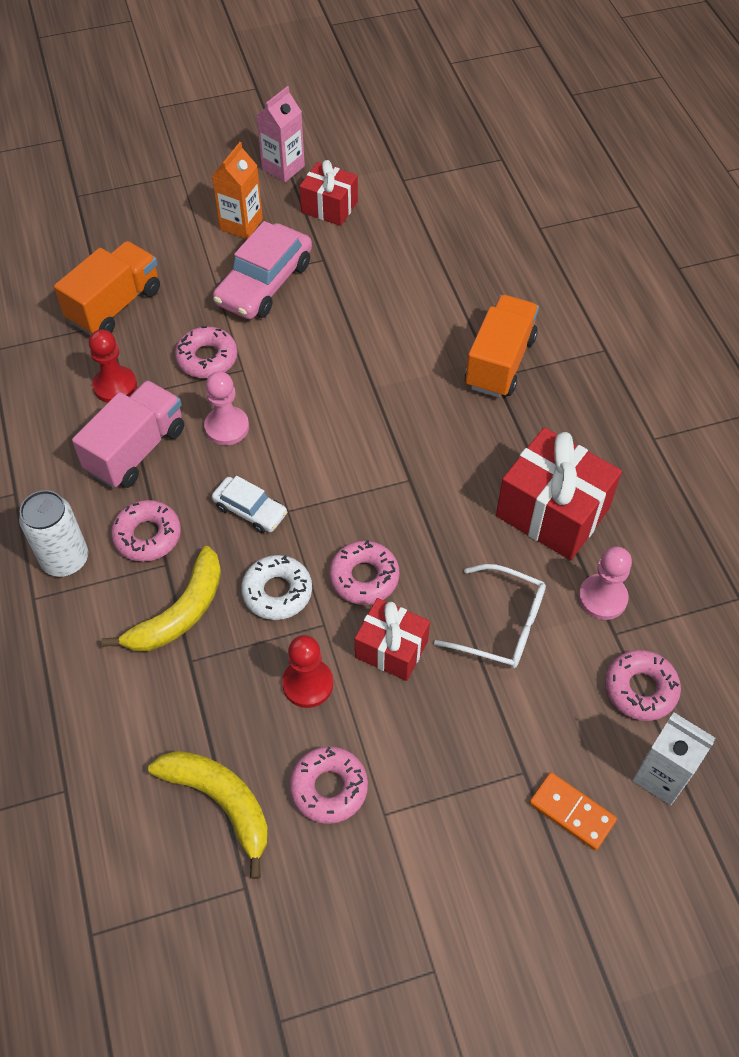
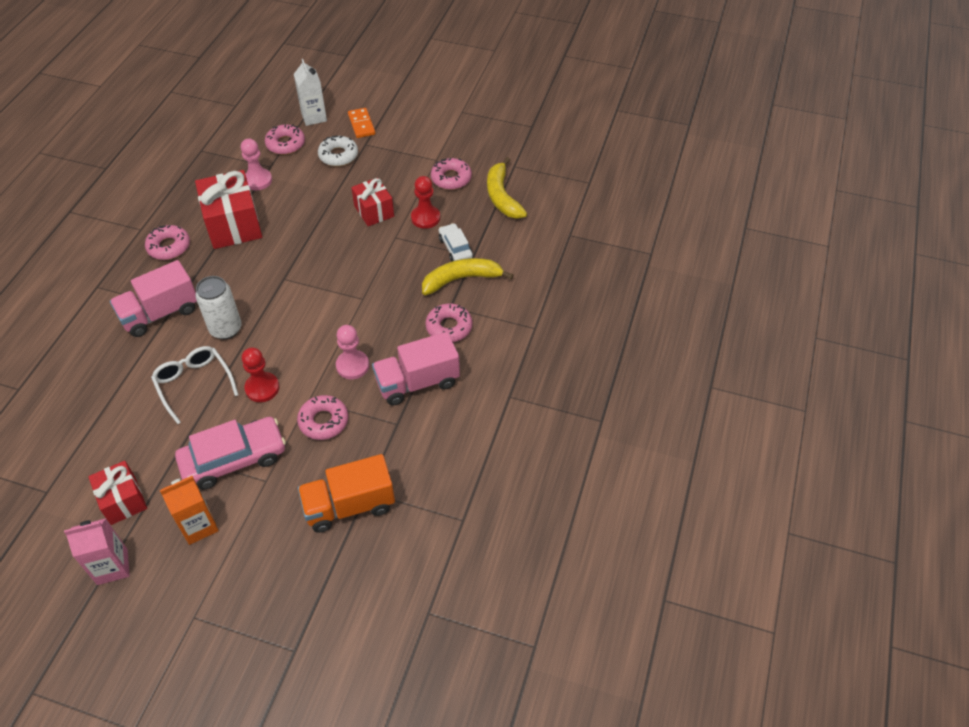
camera: 145 degrees left, 5 degrees down
white can [19,490,88,577] -> white can moved to [195,276,242,339]
red pawn [89,329,137,403] -> red pawn moved to [242,348,279,402]
white car [212,476,287,533] -> white car moved to [439,223,473,262]
white donut [241,555,312,620] -> white donut moved to [318,136,358,166]
pink donut [329,540,399,605] -> pink donut moved to [145,225,190,260]
white glasses [434,564,546,668] -> white glasses moved to [151,346,238,424]
orange truck [465,295,539,398] -> pink truck [110,260,197,337]

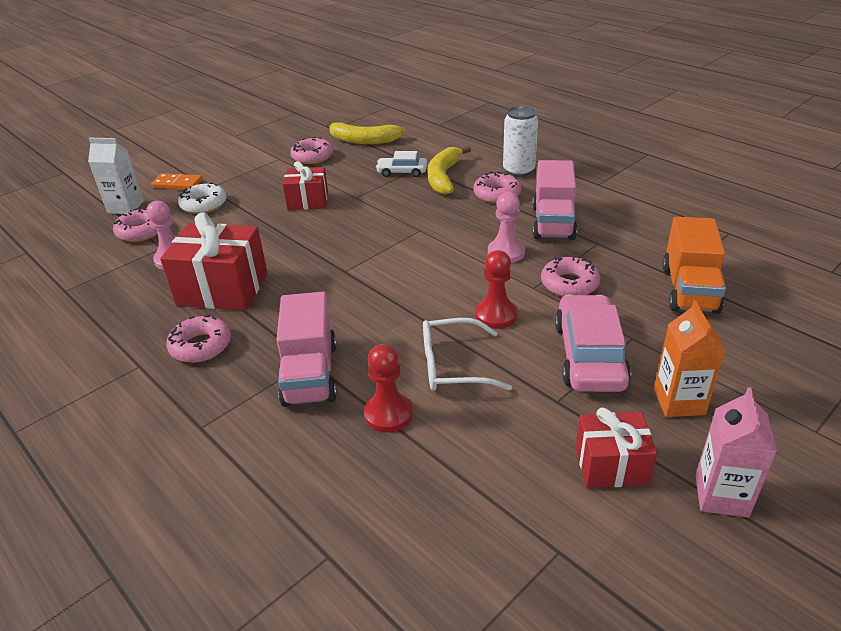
camera: 60 degrees left, 15 degrees down
white can [195,276,242,339] -> white can moved to [503,106,538,177]
red pawn [411,176,440,229] -> red pawn moved to [364,344,413,432]

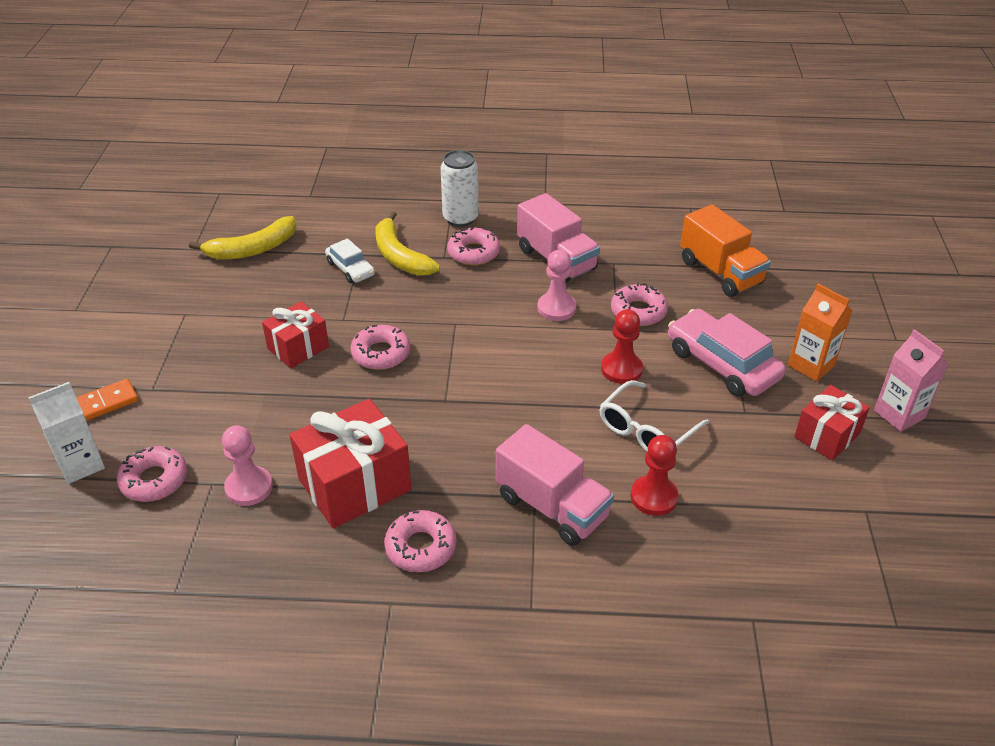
camera: 45 degrees left, 5 degrees up
white donut [178,183,227,214] -> none
pink donut [290,137,333,164] -> pink donut moved to [350,325,410,370]
white car [376,151,427,177] -> white car turned 90 degrees counterclockwise [325,238,375,283]

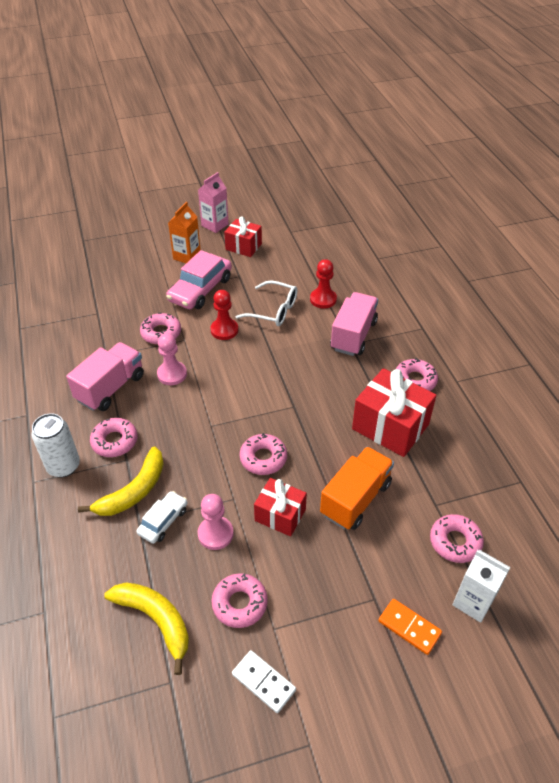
camera: 110 degrees left, 5 degrees up
pink pawn [222,425,273,506] -> pink pawn moved to [198,494,234,550]
orange truck [680,205,771,297] -> orange truck moved to [320,447,394,530]
none -> pink donut [211,573,268,628]
none -> white domino [232,650,296,713]

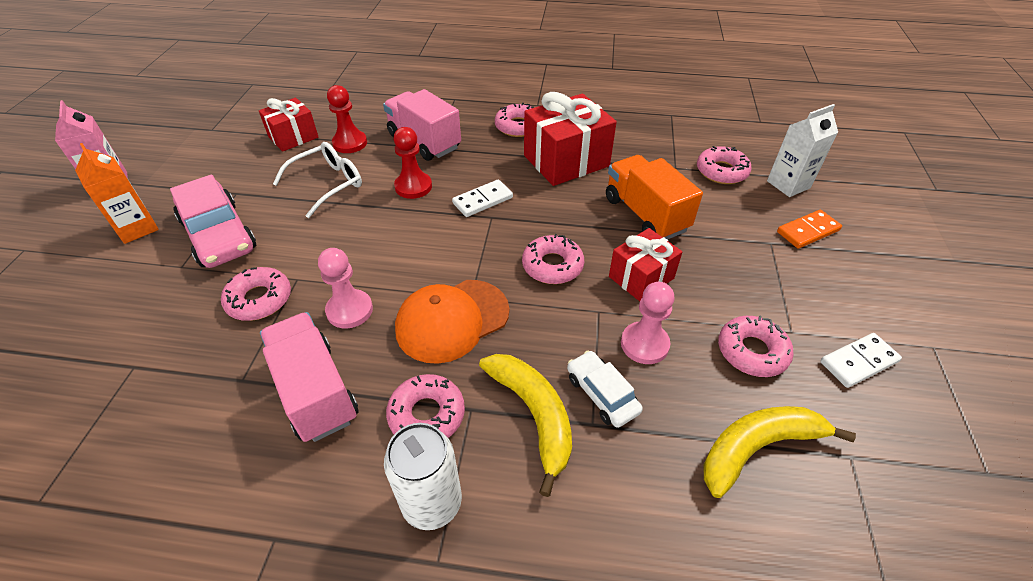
camera: 65 degrees left, 0 degrees up
red pawn [210,290,238,340] -> red pawn moved to [394,127,432,199]
red gift [224,217,262,257] -> red gift moved to [259,98,319,152]
none -> orange cap [395,280,509,364]
none -> white domino [452,180,513,217]

